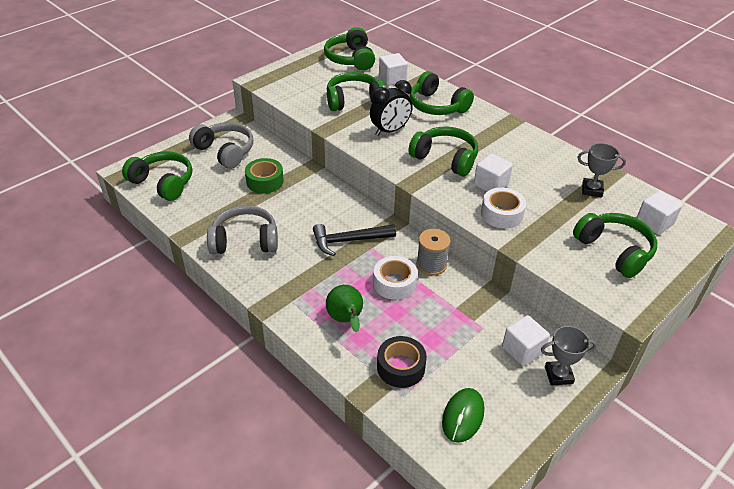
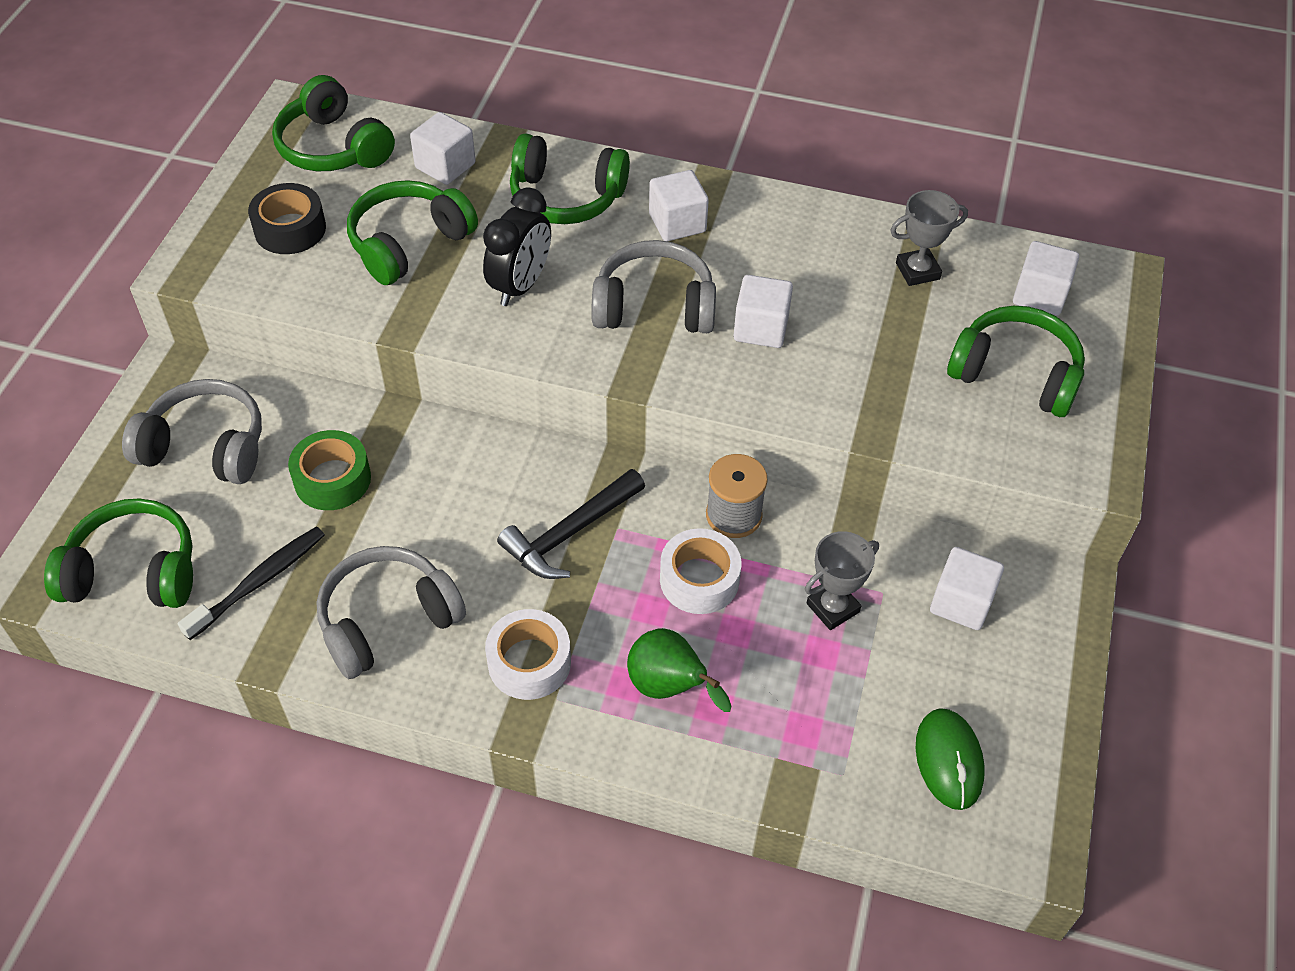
camera: 30 degrees left, 10 degrees up
black tape [377,336,427,388] -> black tape moved to [248,183,326,254]
green headphones [408,127,478,176] -> grey headphones [591,240,716,333]
white tape [481,187,526,229] -> white tape moved to [485,609,571,700]
grey trophy [541,326,597,385] -> grey trophy moved to [805,531,879,630]
none -> black toothbrush [177,527,325,640]
none -> white cube [649,170,709,241]

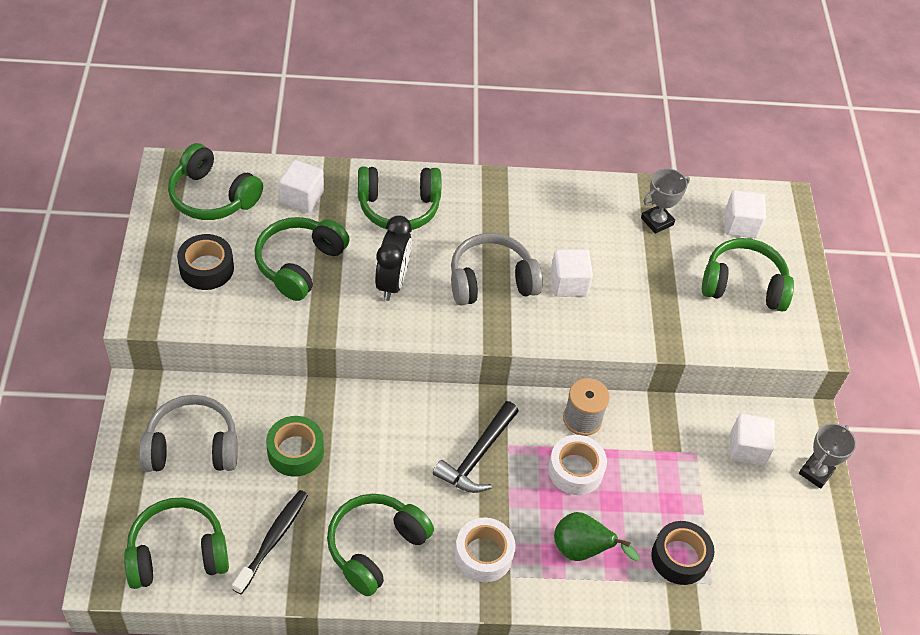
camera: 20 degrees left, 0 degrees up
grey headphones [316,546,466,679] -> green headphones [327,494,434,596]
white cube [649,170,709,241] -> none
grey trophy [805,531,879,630] -> grey trophy moved to [799,423,856,489]
green mouse [916,708,985,810] -> none
none -> black tape [651,521,714,585]

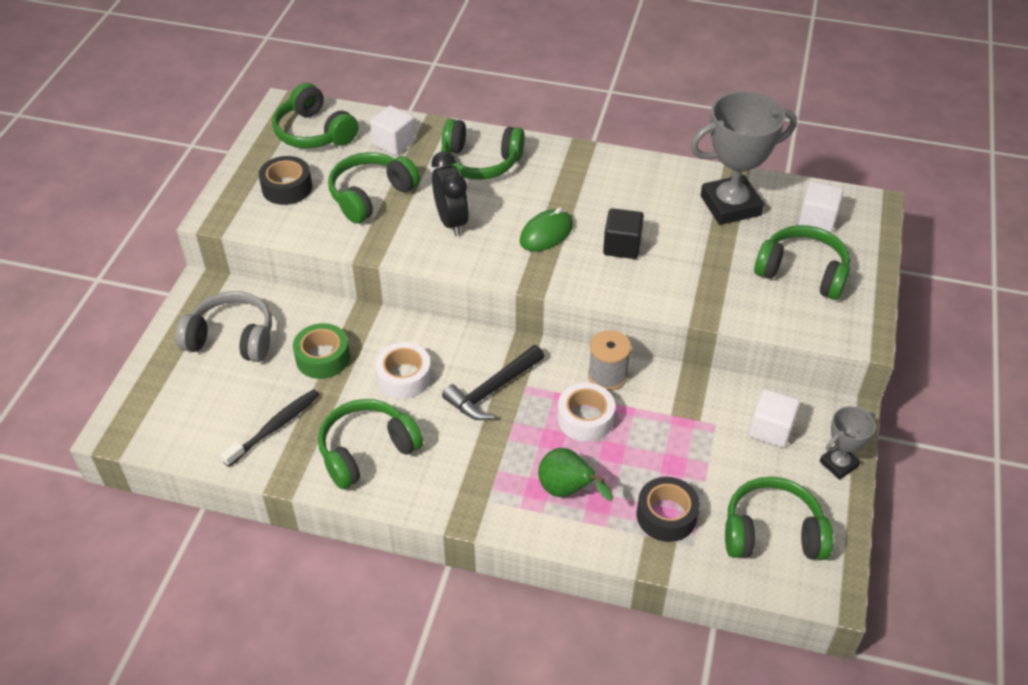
camera: 20 degrees right, 5 degrees down
green headphones [124,498,229,589] -> green headphones moved to [725,477,833,560]
black clock [375,215,412,301] -> black clock turned 45 degrees counterclockwise [432,151,469,236]
grey headphones [451,233,543,305] -> green mouse [520,208,573,251]
white tape [455,518,516,582] -> white tape moved to [375,342,432,399]
white cube [550,249,593,297] -> black cube [603,208,644,259]
grey trophy [641,168,690,234] -> grey trophy [690,91,797,225], size x1.92

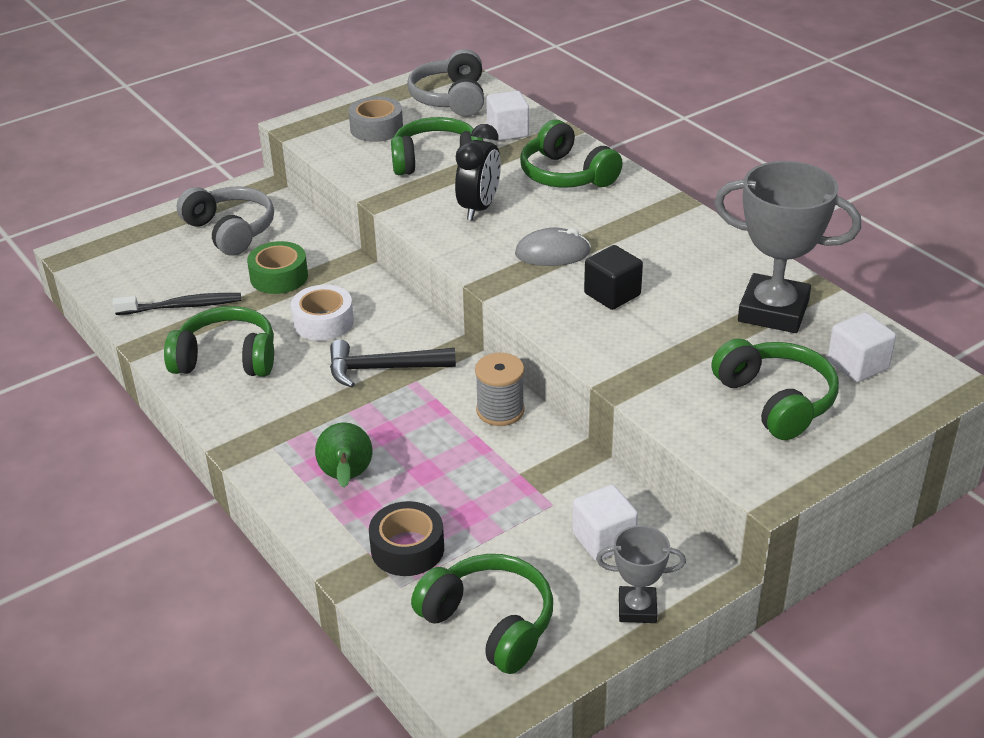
camera: 40 degrees right, 10 degrees down
black tape [259,156,312,205] -> grey tape [349,96,403,142]
green headphones [272,83,358,148] -> grey headphones [407,49,484,117]
green mouse [520,208,573,251] -> grey mouse [515,228,591,266]
white tape [558,383,615,442] -> none

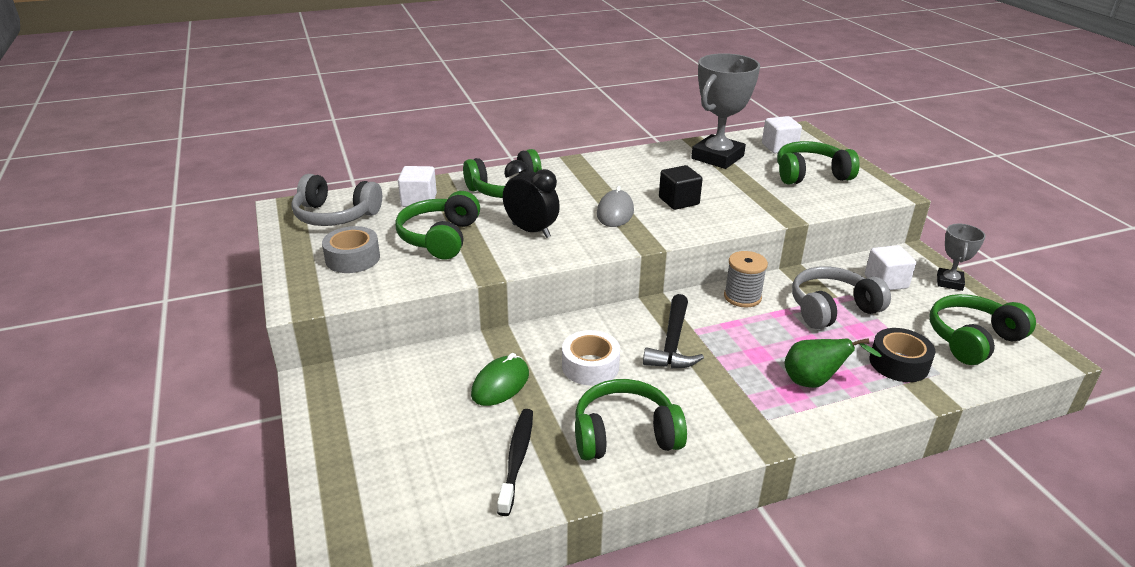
camera: 75 degrees left, 5 degrees down
green headphones [164,306,274,377] -> green headphones turned 60 degrees clockwise [575,379,687,460]
grey headphones [177,186,274,256] -> grey headphones moved to [792,266,891,329]
green tape [247,241,308,294] -> green mouse [471,353,529,406]

